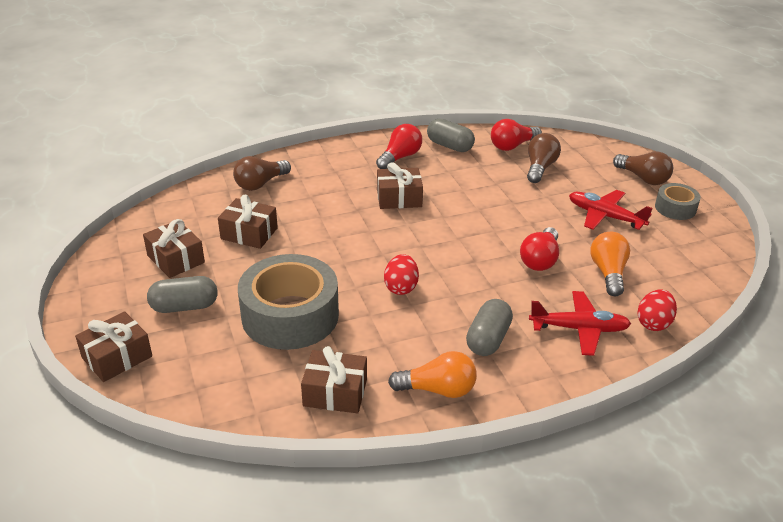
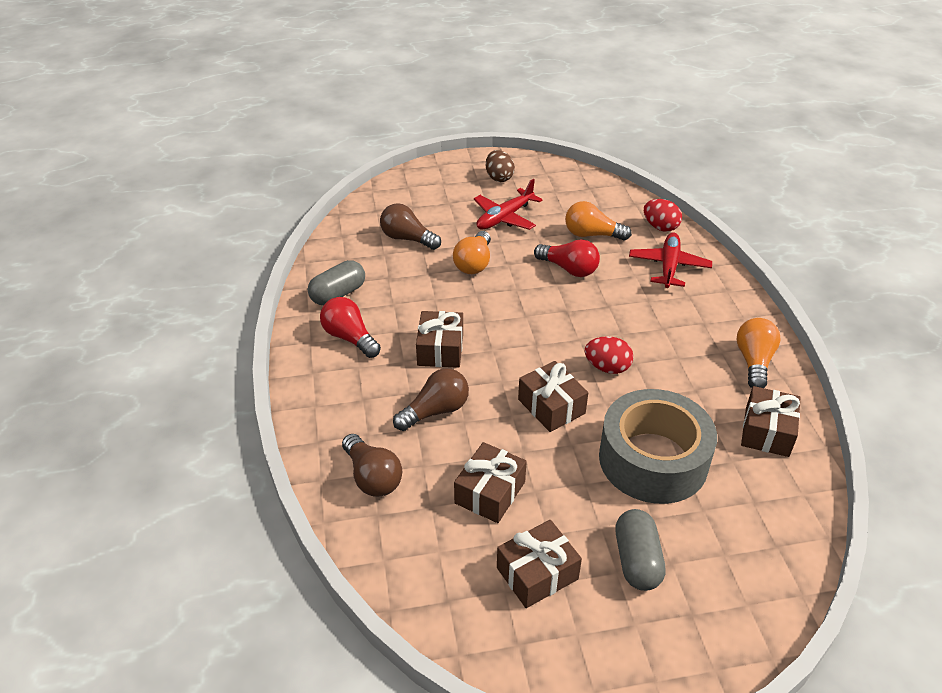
camera: 80 degrees left, 5 degrees up
brown gift [75,311,152,382] -> brown gift moved to [518,361,588,432]
grey capsule [466,299,513,356] -> none
red light bulb [491,119,542,151] -> none
brown light bulb [613,152,673,185] -> brown light bulb moved to [393,368,469,431]
grey tape [655,183,701,220] -> brown egg [486,150,515,182]
none -> orange light bulb [453,231,491,274]

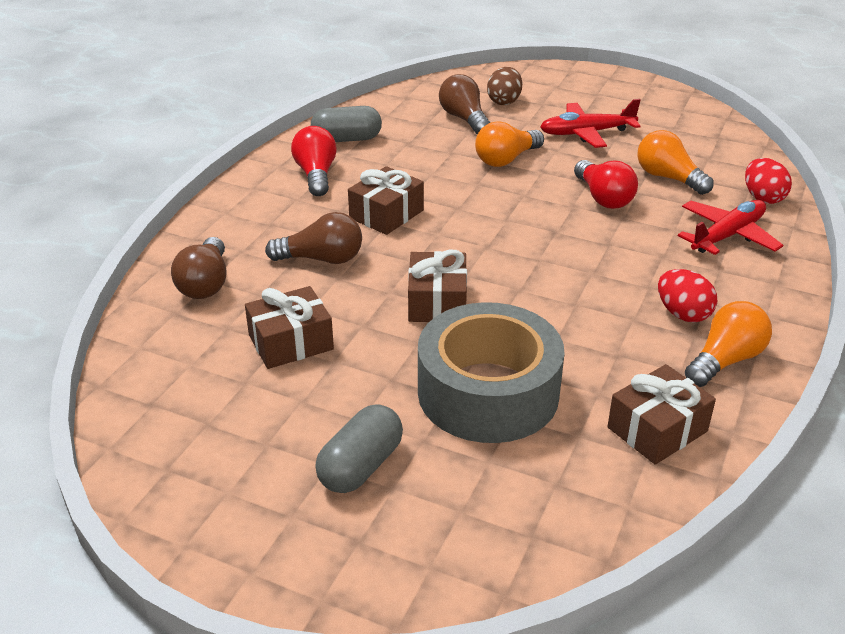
camera: 35 degrees right, 5 degrees down
brown egg [486,150,515,182] -> brown egg moved to [487,67,522,105]
brown gift [497,520,582,608] -> none
red egg [585,336,633,374] -> red egg moved to [658,269,717,323]

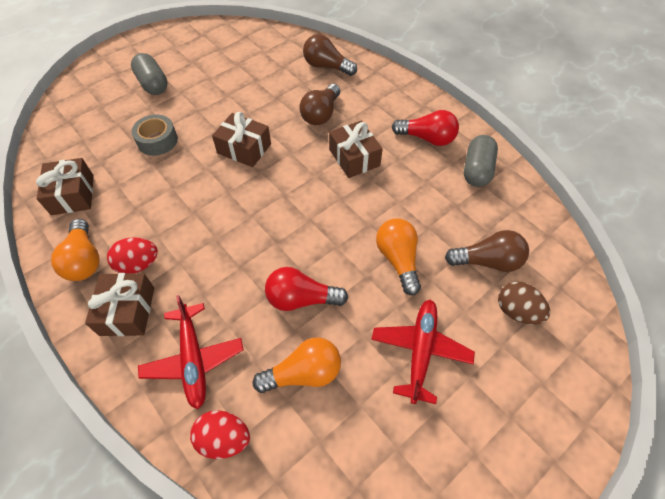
camera: 115 degrees right, 20 degrees up
brown gift [245,286,334,369] -> brown gift moved to [85,273,154,336]
grey tape [418,302,565,443] -> grey tape [131,114,178,156], size x0.50

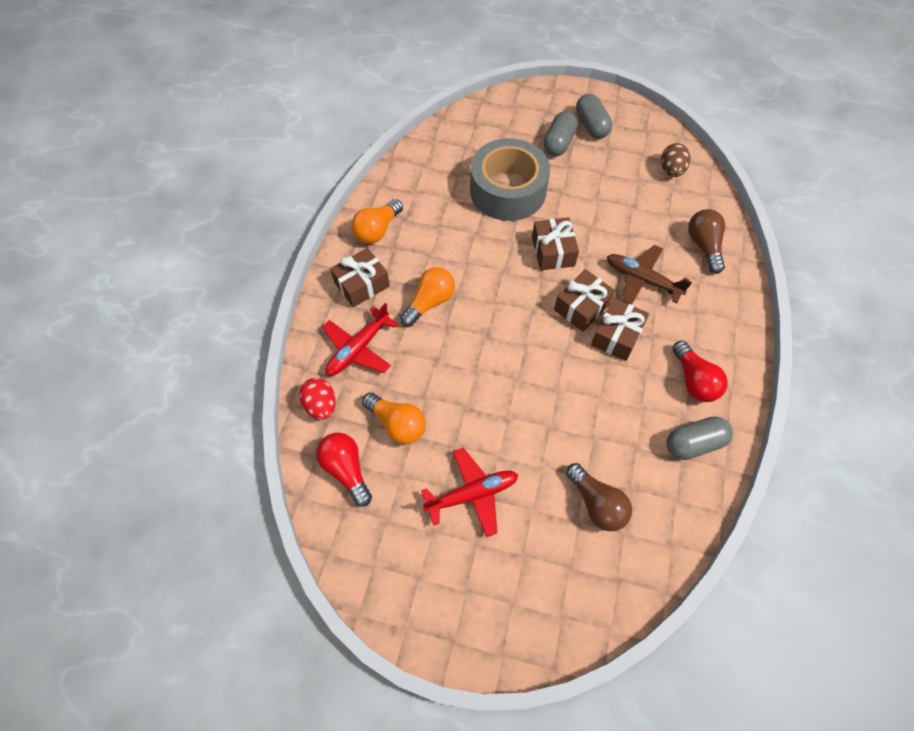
camera: 55 degrees right, 5 degrees up
brown gift [36,158,94,215] -> brown gift moved to [554,269,615,332]
red egg [107,238,158,274] -> none
grey tape [131,114,178,156] -> grey tape [470,138,550,221], size x2.01
red light bulb [265,267,348,311] -> red light bulb moved to [316,433,372,507]
brown light bulb [299,84,340,125] -> brown plane [607,245,692,305]
orange light bulb [376,218,421,295] -> orange light bulb moved to [400,267,455,327]
brown egg [498,281,550,325] -> brown egg moved to [661,143,691,177]
none -> grey capsule [576,94,612,139]

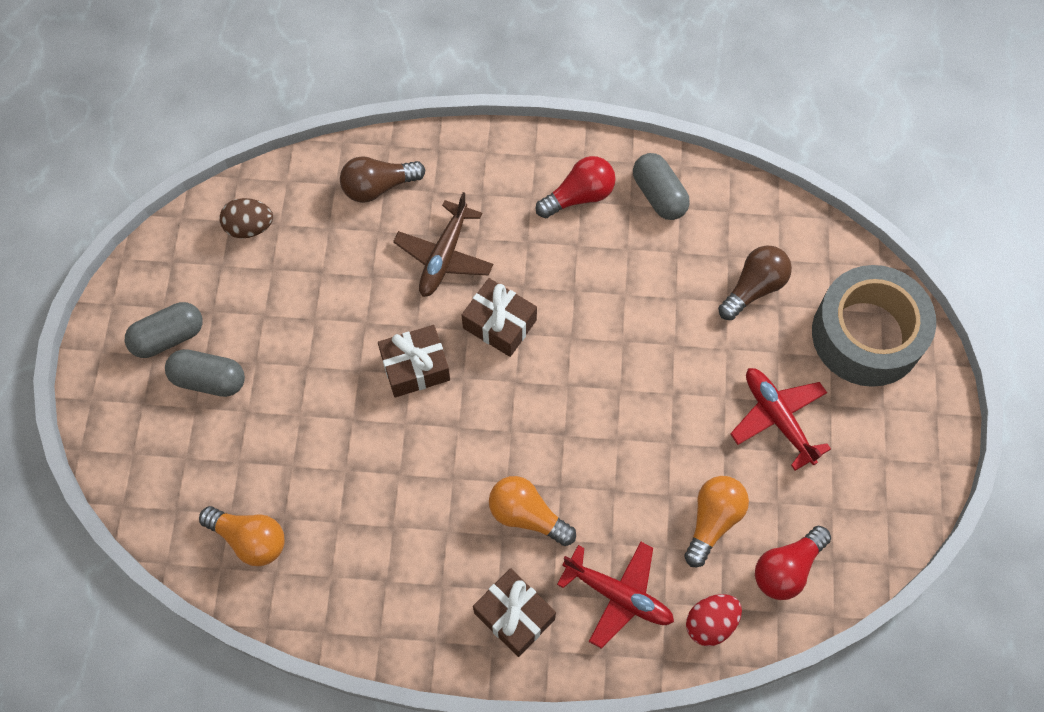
camera: 100 degrees left, 5 degrees up
orange light bulb [351,199,403,244] -> orange light bulb moved to [199,506,285,566]
grey tape [470,138,550,221] -> grey tape moved to [812,265,936,387]
brown gift [591,298,649,361] -> none

